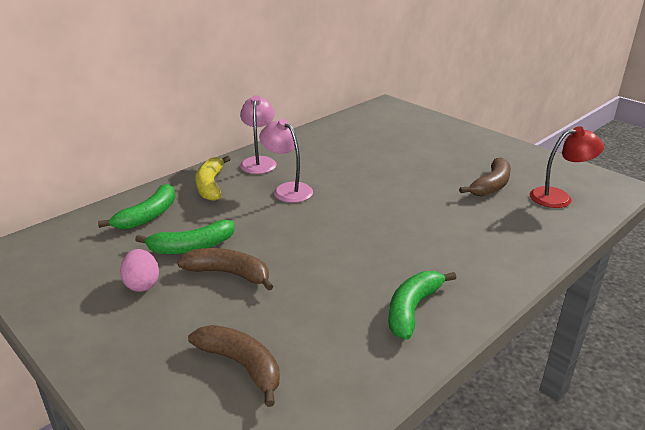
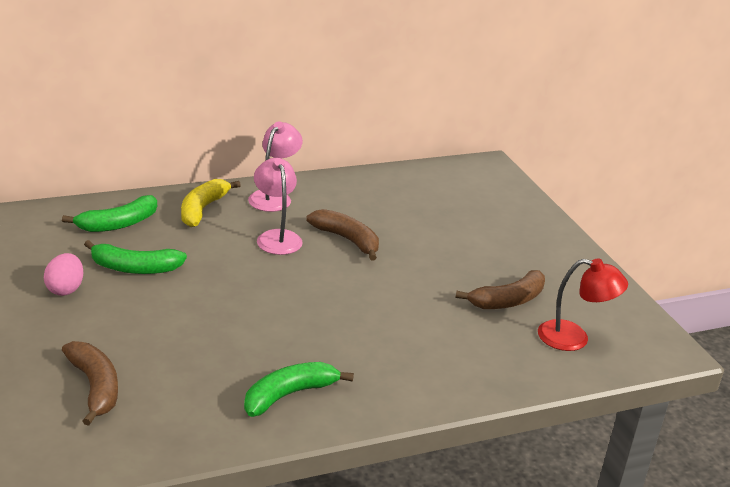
camera: 20 degrees right, 0 degrees up
brown banana [177,248,274,291] -> brown banana moved to [306,209,379,261]

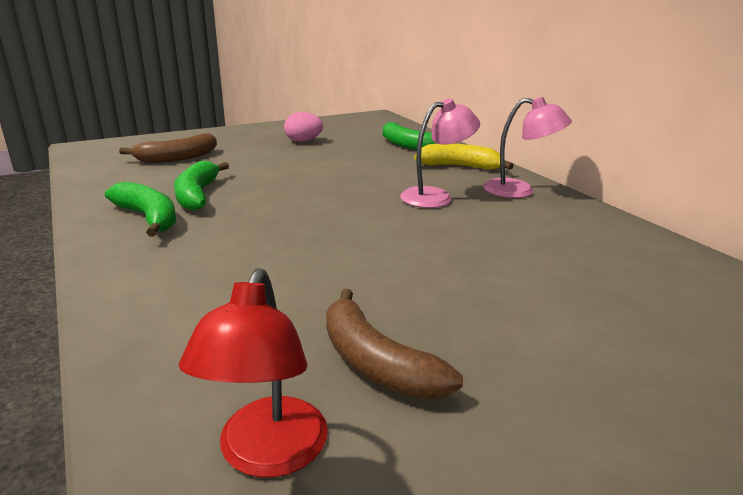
camera: 85 degrees right, 5 degrees down
green banana [84,240,187,274] -> green banana moved to [174,161,229,211]
brown banana [306,209,379,261] -> none

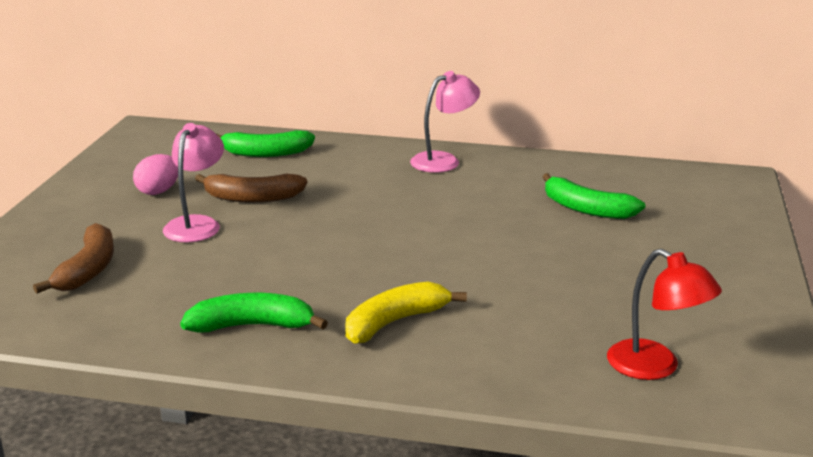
camera: 50 degrees left, 0 degrees up
green banana [174,161,229,211] -> green banana moved to [543,173,645,219]
brown banana [326,289,463,399] -> brown banana moved to [195,174,307,203]
pink lamp [400,98,480,208] -> pink lamp moved to [163,123,224,242]
yellow banana [414,144,514,170] -> yellow banana moved to [345,282,467,344]

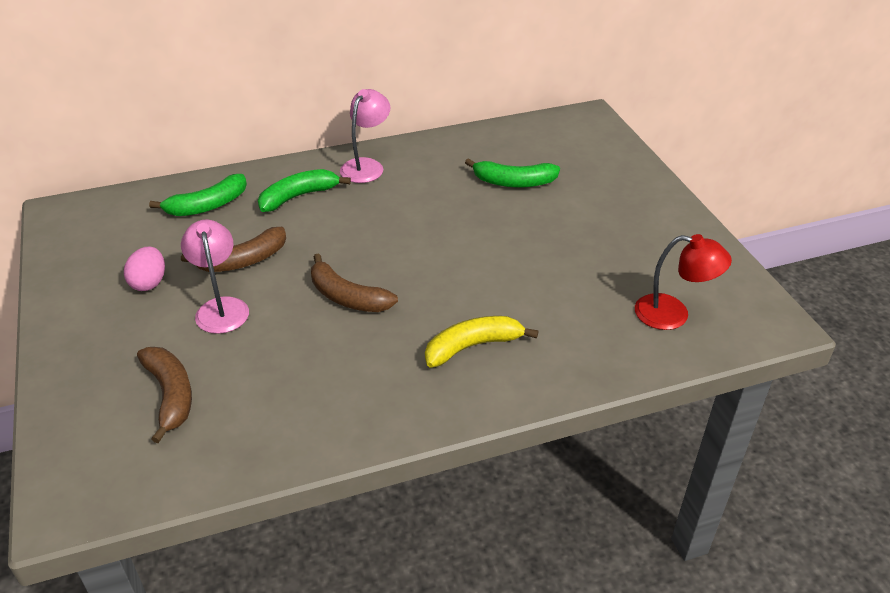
camera: 30 degrees left, 15 degrees up
green banana [180,293,328,333] -> green banana moved to [258,169,351,212]
yellow banana [345,282,467,344] -> yellow banana turned 45 degrees clockwise [425,316,538,368]
none -> brown banana [311,253,398,312]

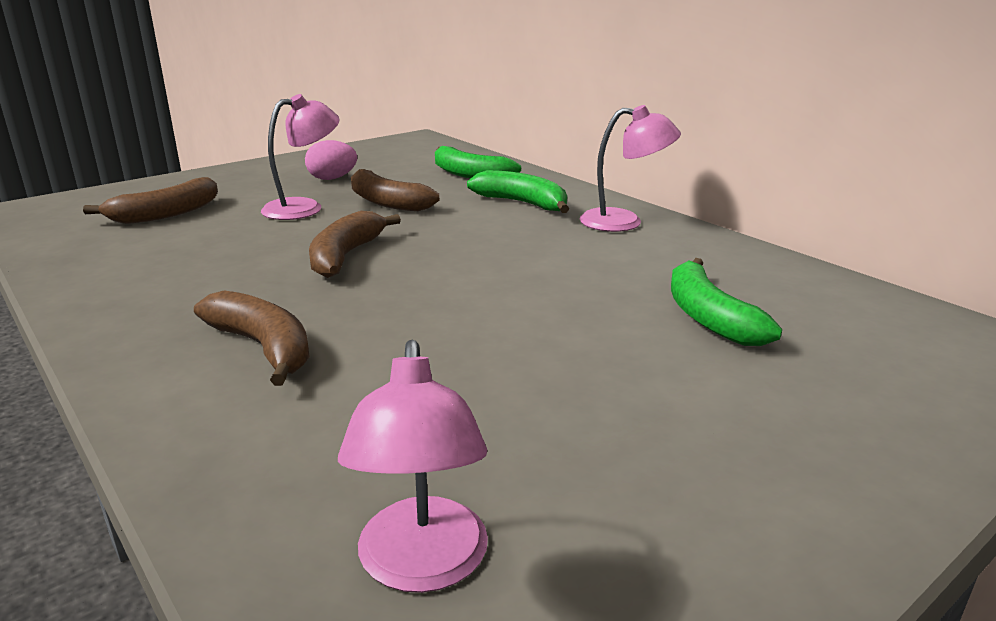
camera: 70 degrees right, 15 degrees down
yellow banana [425,316,538,368] -> brown banana [194,290,310,386]
red lamp [635,234,732,330] -> pink lamp [338,340,488,593]

